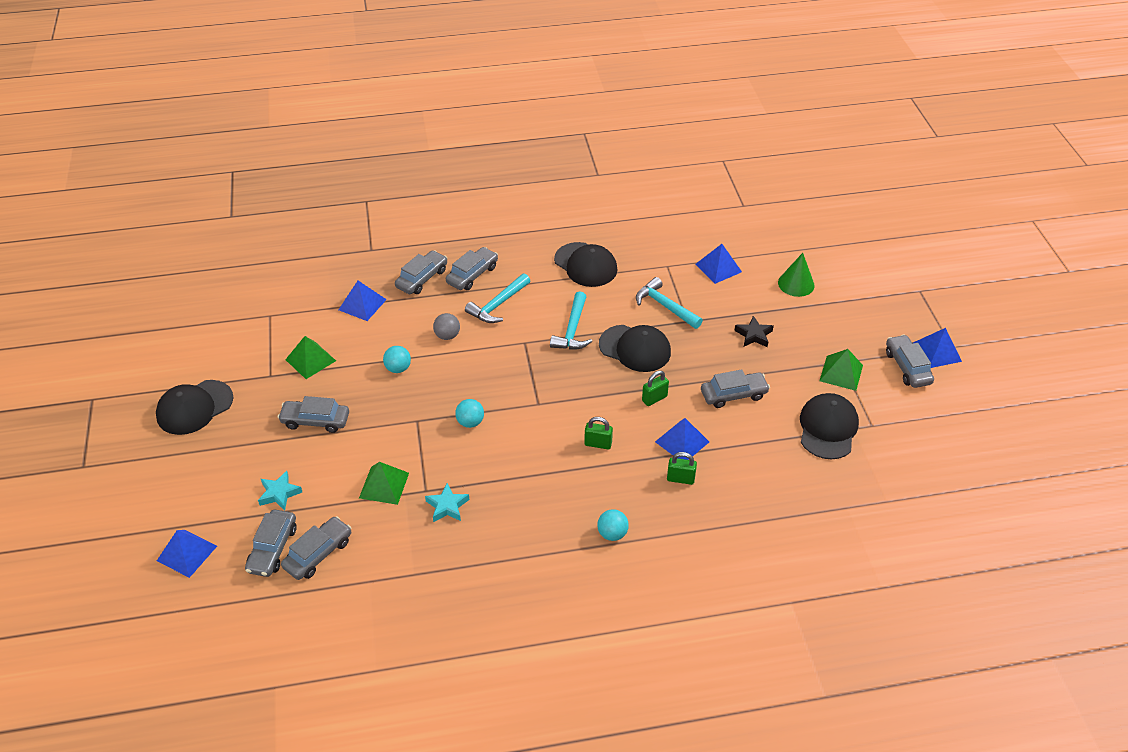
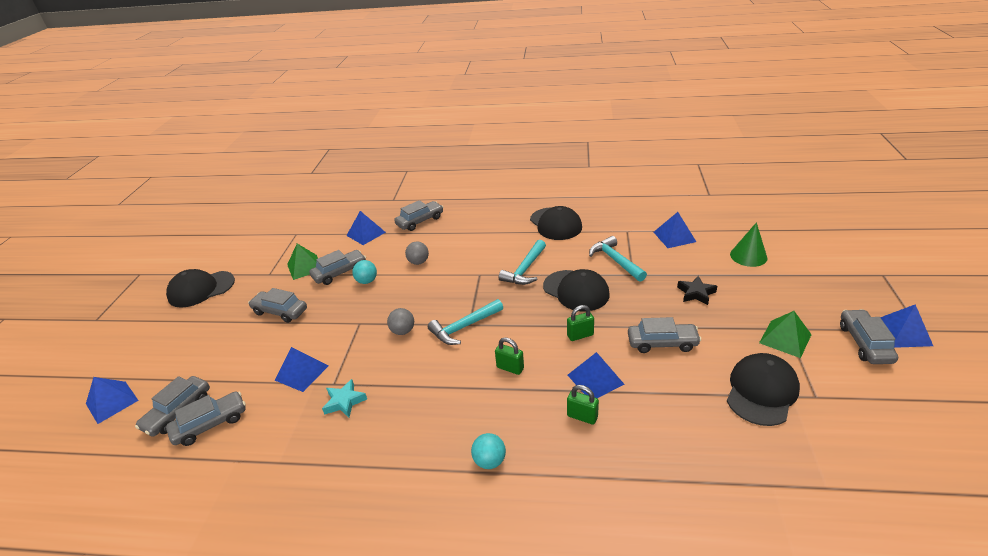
camera: 20 degrees right, 10 degrees down
turquoise star [258,471,302,511] -> none
green pyramid [359,462,409,505] -> blue pyramid [275,347,328,392]
grey car [446,247,498,290] -> grey car moved to [309,250,366,285]
turquoise ball [455,399,484,428] -> grey ball [387,308,414,335]
turquoise hammer [465,273,530,323] -> turquoise hammer moved to [428,299,503,345]

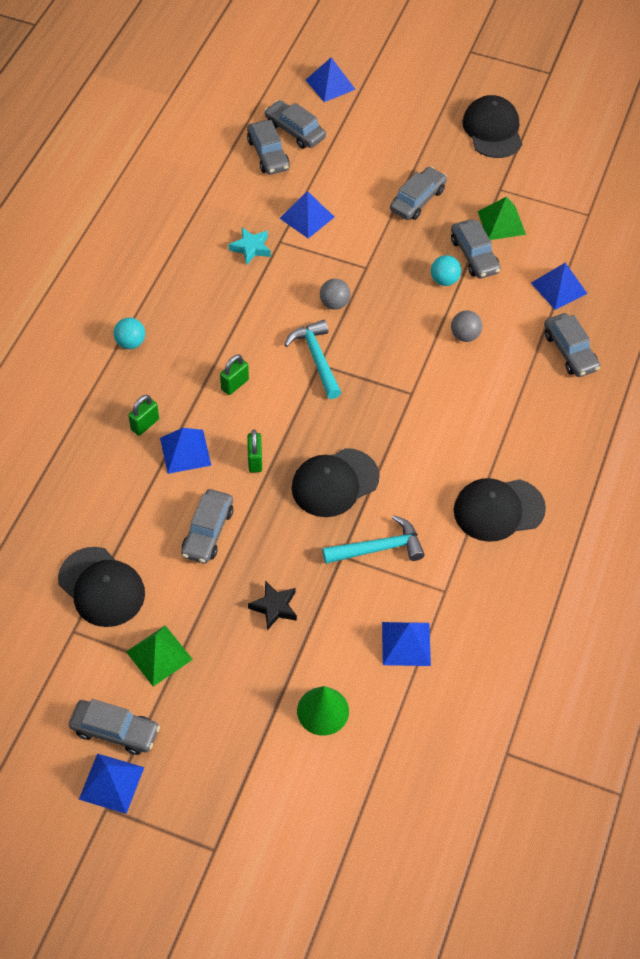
camera: 100 degrees right, 20 degrees up
turquoise hammer [499,240,546,285] -> none

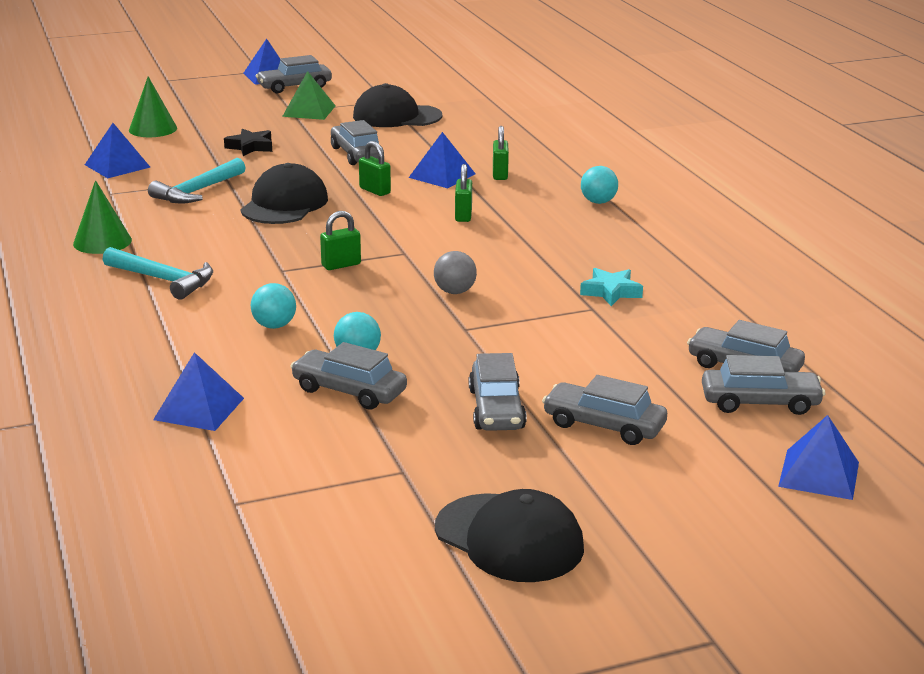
camera: 140 degrees right, 30 degrees down
blue pyramid [280,191,334,238] -> none
turquoise hammer [284,320,342,399] -> turquoise hammer moved to [102,247,213,300]
grey ball [451,310,482,342] -> turquoise ball [251,283,296,329]
black cap [454,478,546,542] -> green cone [73,180,132,254]
green pyramid [477,196,526,240] -> none
grey car [544,313,600,377] -> grey car moved to [542,375,667,445]
none -> green padlock [320,211,361,270]

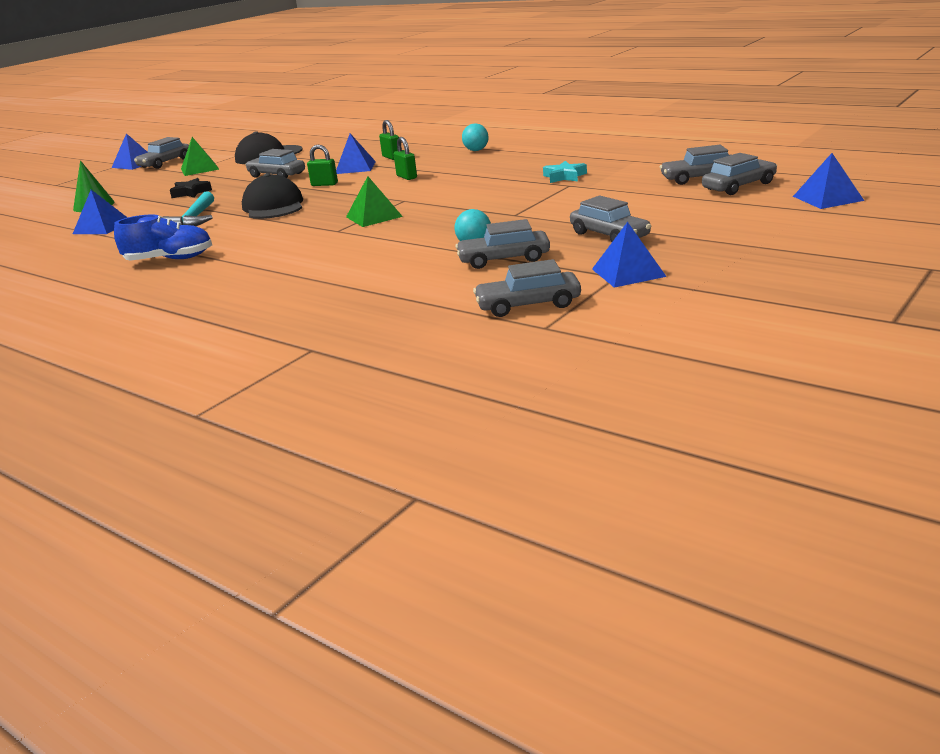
camera: 30 degrees left, 0 degrees up
green cone [73,180,132,254] -> blue shoe [114,214,212,260]
turquoise hammer [102,247,213,300] -> none
blue pyramid [153,352,244,431] -> blue pyramid moved to [592,222,667,288]
turquoise ball [251,283,296,329] -> none
green padlock [320,211,361,270] -> green pyramid [346,176,403,227]
grey ball [434,251,477,294] -> none
black cap [435,489,584,582] -> none
grey car [542,375,667,445] -> grey car moved to [473,259,581,317]

